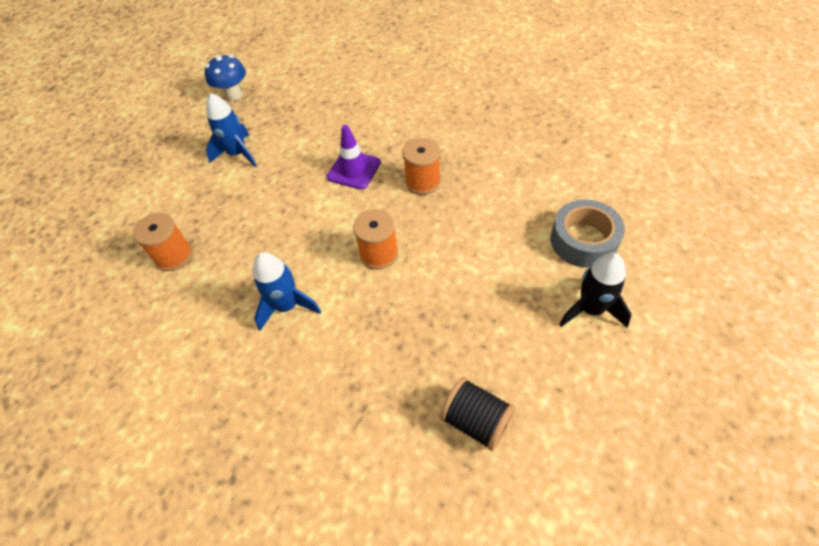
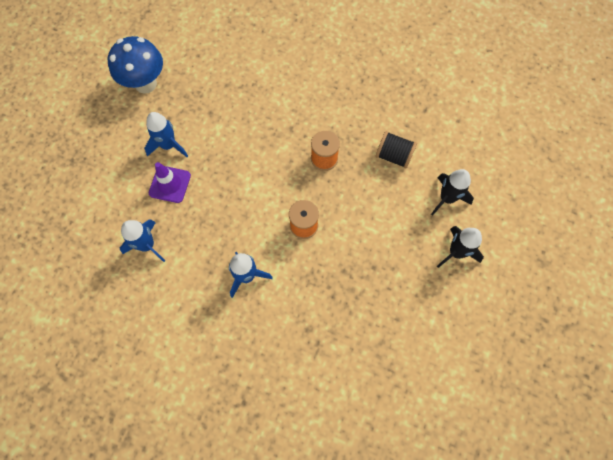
camera: 15 degrees left, 15 degrees up
orange spool [133,213,193,271] -> blue rocket [120,219,165,262]
blue mushroom [205,55,246,101] -> blue mushroom [108,36,163,94], size x1.52
purple traffic cone [327,125,381,189] -> purple traffic cone moved to [149,162,191,203]
black spool [440,377,516,451] -> black spool moved to [376,131,417,169]
grey tape [551,199,625,268] -> black rocket [431,169,474,216]

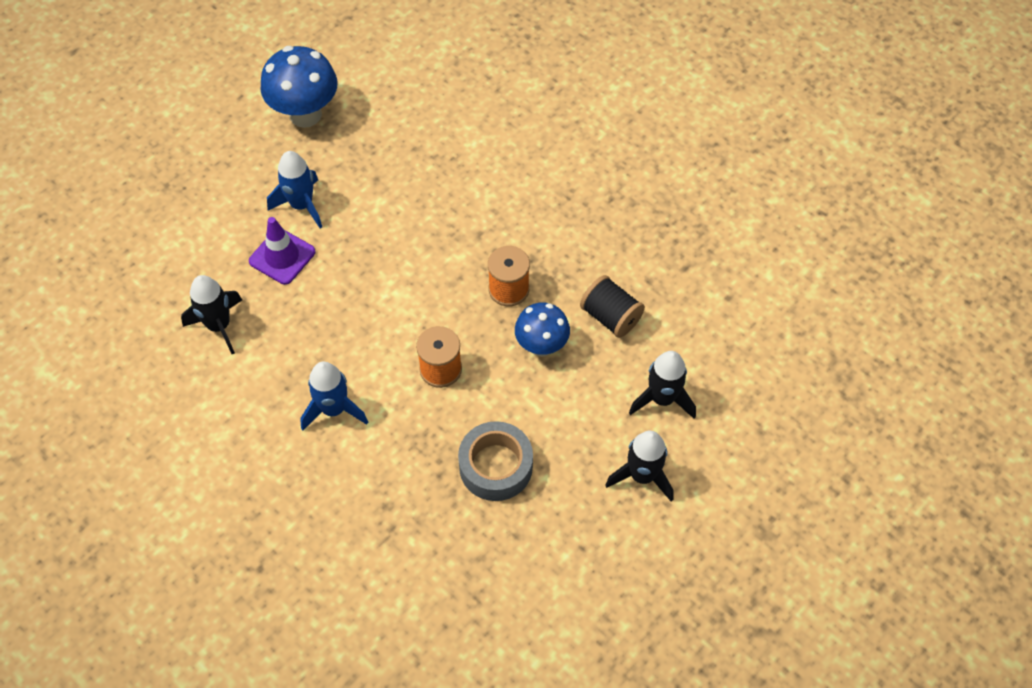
camera: 20 degrees right, 10 degrees down
blue rocket [120,219,165,262] -> black rocket [181,275,242,354]
none -> grey tape [458,421,533,501]
none -> blue mushroom [515,303,570,357]

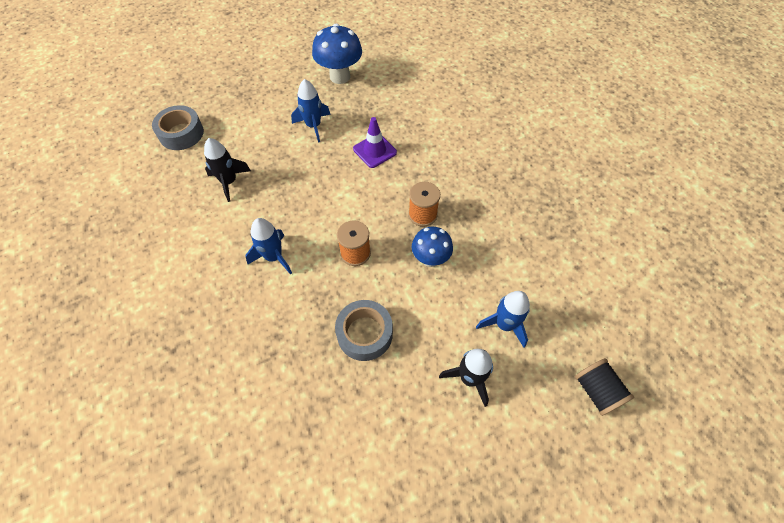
camera: 20 degrees right, 0 degrees up
purple traffic cone [249,217,315,285] -> purple traffic cone moved to [353,117,397,168]
black spool [580,275,645,338] -> black spool moved to [575,358,634,416]
black rocket [629,351,696,419] -> blue rocket [476,291,530,348]
none -> grey tape [152,105,204,150]

